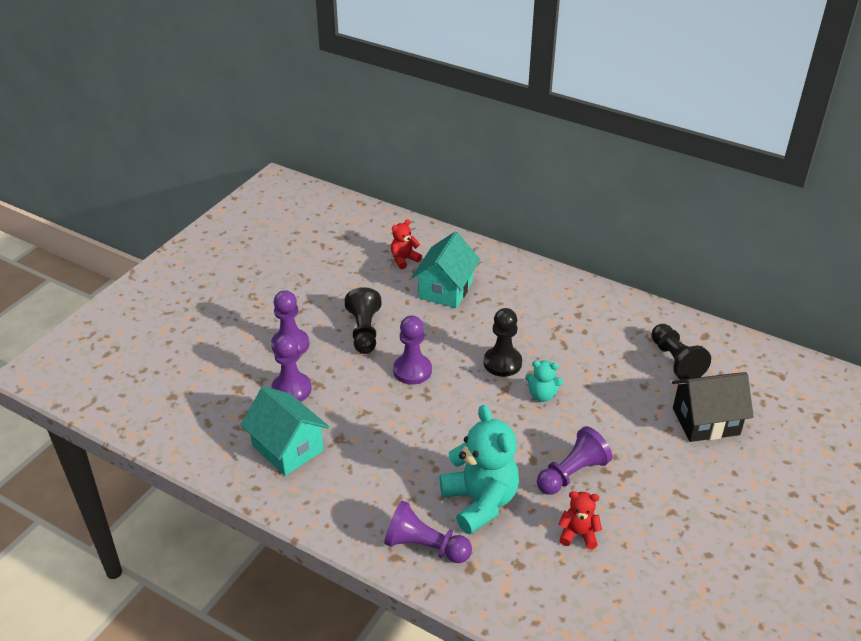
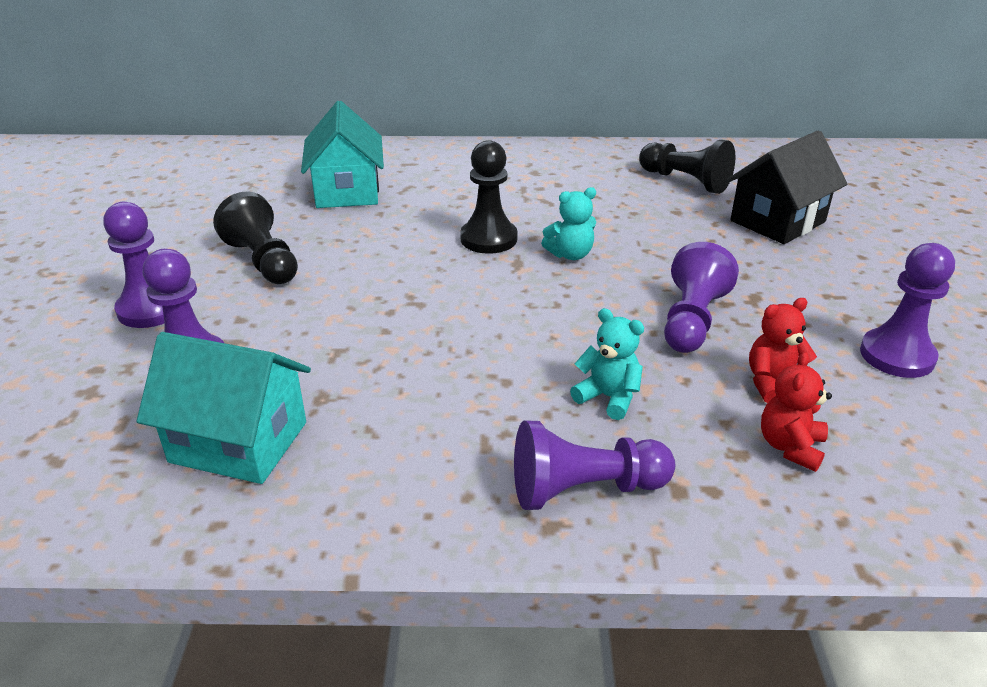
camera: 30 degrees left, 5 degrees down
red teddy bear [391,219,422,269] -> red teddy bear moved to [761,352,832,472]
purple pawn [393,316,432,385] -> purple pawn moved to [860,243,955,378]
turquoise teddy bear [439,405,519,534] -> turquoise teddy bear [570,308,644,420], size x0.50

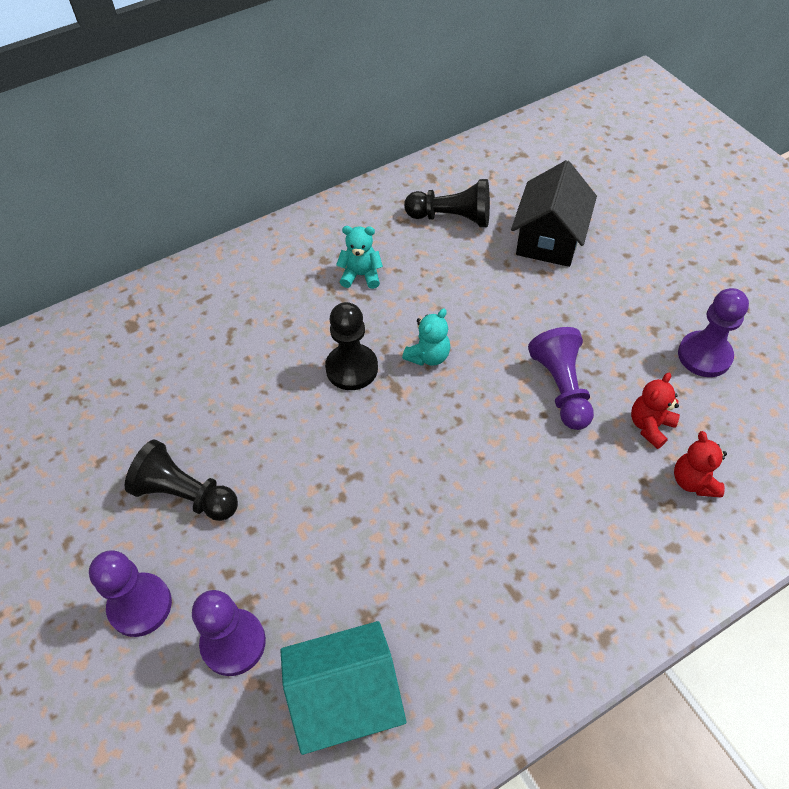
camera: 30 degrees left, 20 degrees up
turquoise house [301,101,384,208] -> none
purple pawn [514,421,675,510] -> none
turquoise teddy bear [570,308,644,420] -> turquoise teddy bear moved to [336,226,383,289]

